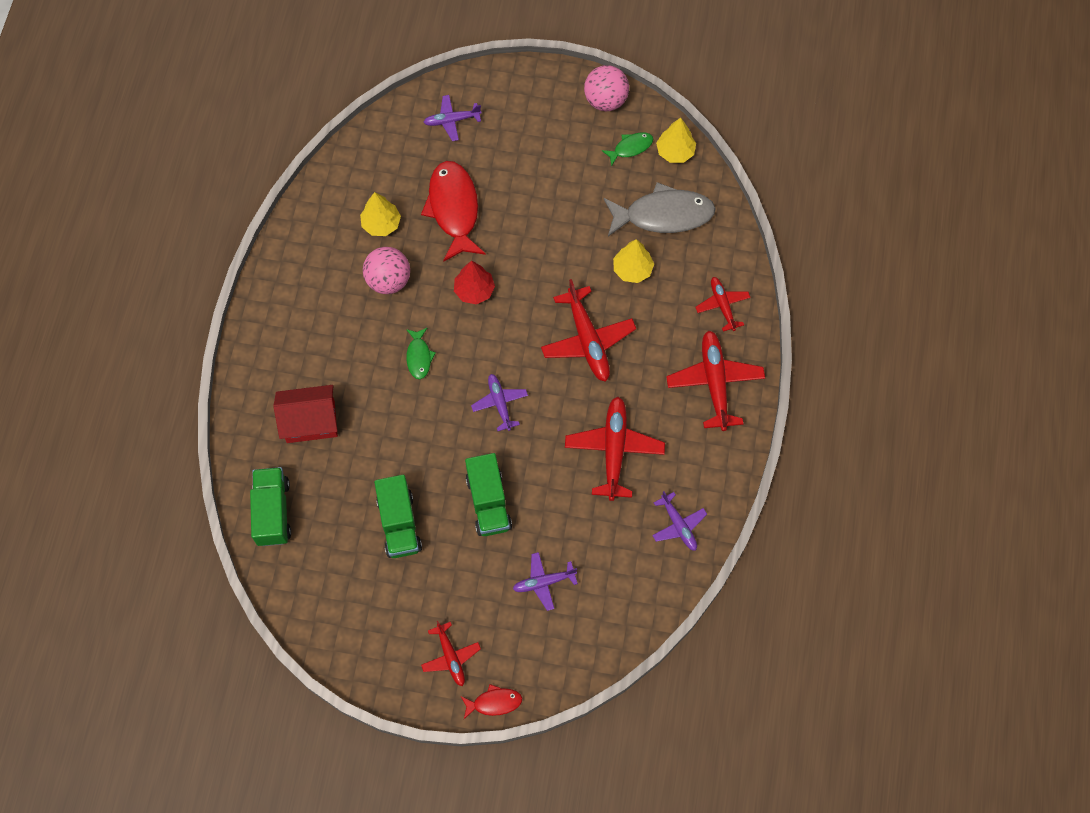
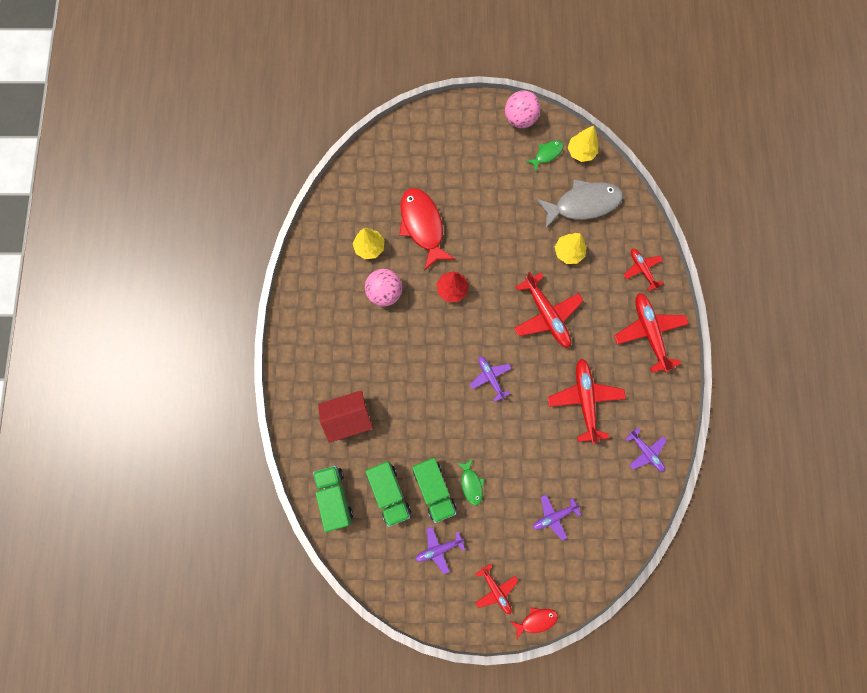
camera: 10 degrees left, 10 degrees up
green fish [406,328,436,379] -> green fish moved to [457,459,484,505]
purple plane [424,95,481,141] -> purple plane moved to [415,527,465,574]
green truck [465,453,512,536] -> green truck moved to [365,461,411,527]

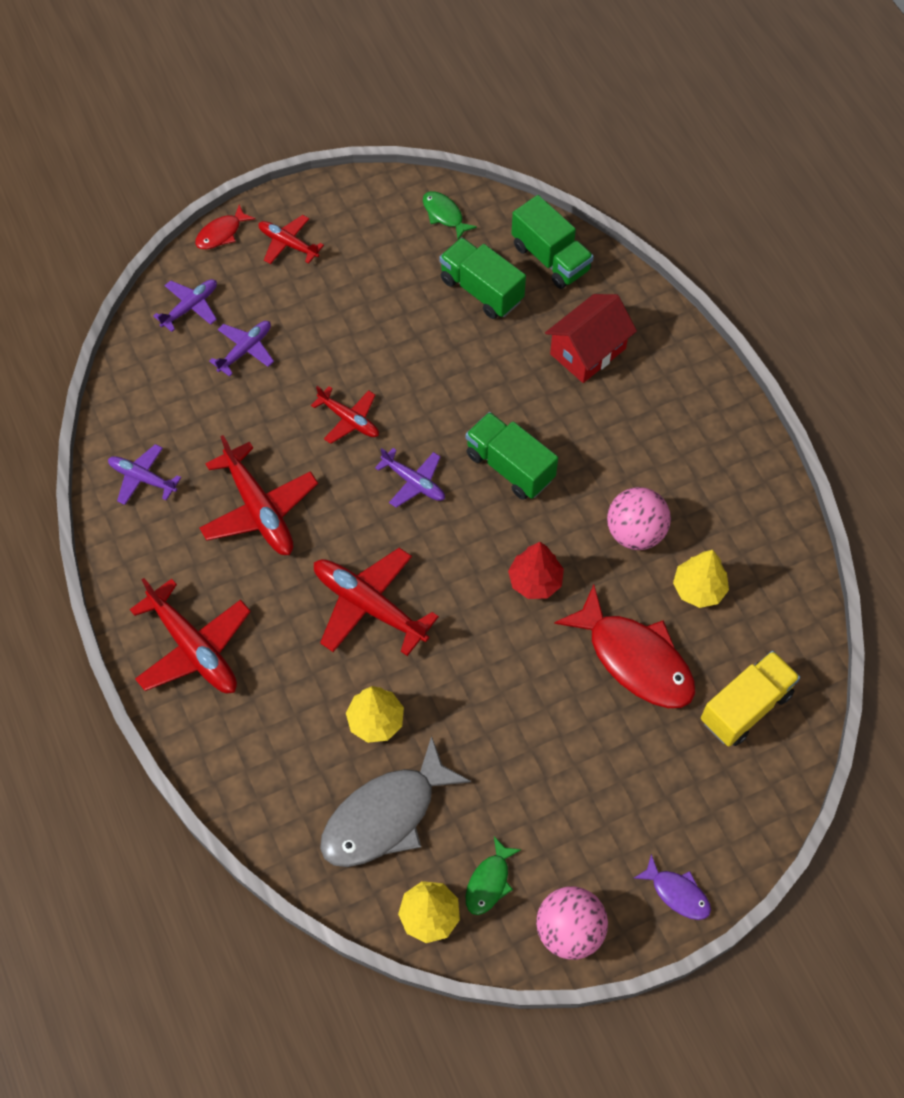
camera: 155 degrees right, 15 degrees down
green truck [412,458,457,523] -> green truck moved to [466,412,558,500]
purple plane [415,527,465,574] -> purple plane moved to [153,279,217,332]
green fish [457,459,484,505] -> green fish moved to [423,191,477,240]
red plane [624,249,664,291] -> red plane moved to [311,386,379,444]
none -> purple fish [634,854,711,920]
none -> yellow truck [701,651,800,747]

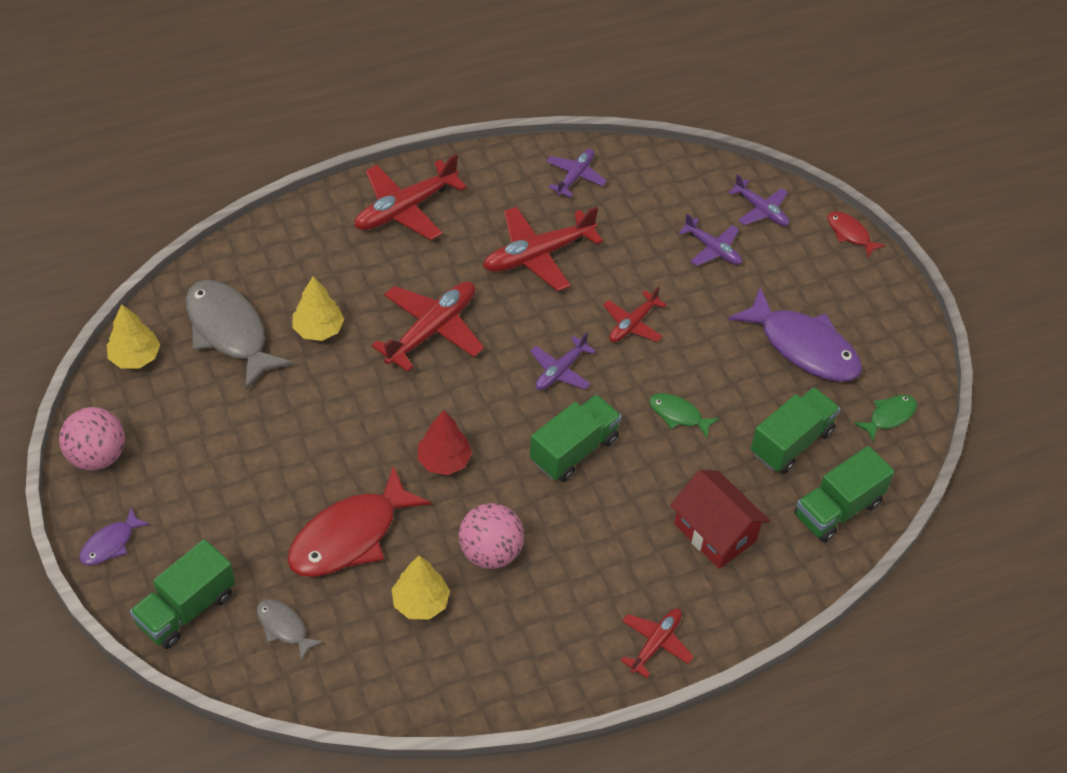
camera: 90 degrees right, 10 degrees down
red plane [258,215,324,264] -> red plane moved to [621,608,694,678]
green fish [466,836,522,915] -> green fish moved to [649,393,719,438]
yellow truck [701,651,800,747] -> grey fish [257,599,324,661]
none -> green truck [130,539,235,649]
none -> purple fish [728,288,862,382]

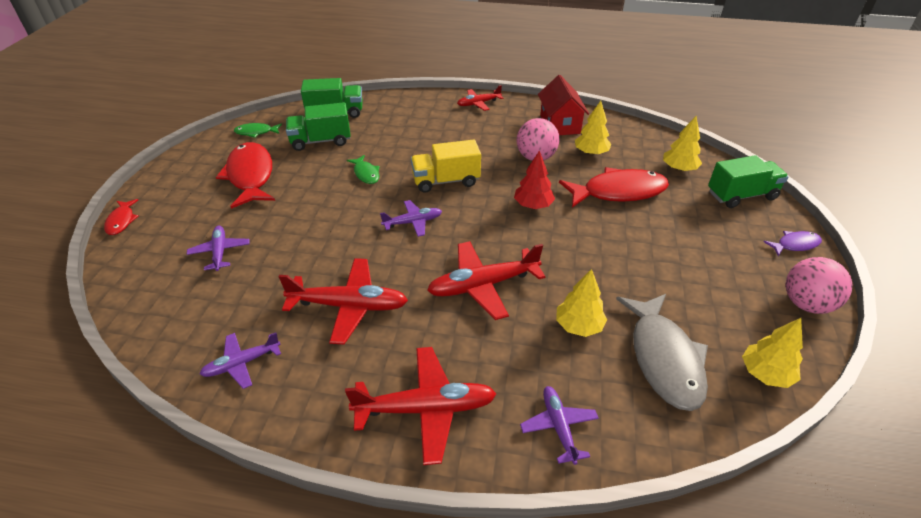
camera: 145 degrees left, 10 degrees down
grey fish [257,599,324,661] -> yellow tree [663,116,702,171]
green truck [530,395,622,482] -> yellow truck [411,140,481,193]
red plane [603,286,667,342] -> none
red house [670,470,770,569] -> red house moved to [538,75,589,135]
purple plane [728,174,789,226] -> purple plane moved to [520,386,599,465]
purple fish [728,288,862,382] -> red fish [216,142,275,209]

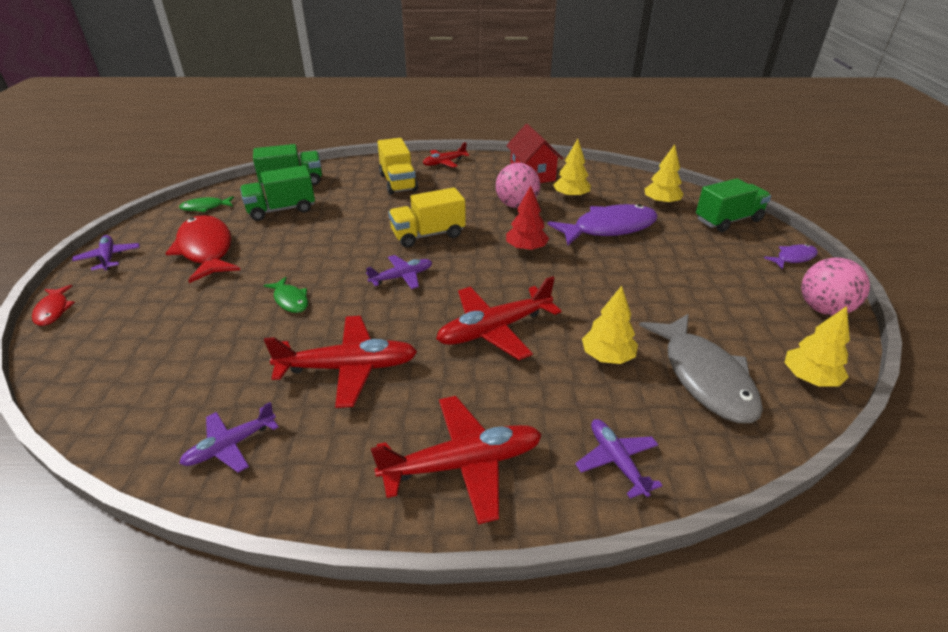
camera: 10 degrees left, 5 degrees down
purple plane [187,226,250,271] -> purple plane moved to [72,235,140,271]
green fish [347,155,380,184] -> green fish moved to [263,277,308,313]
red fish [559,167,669,208] -> purple fish [548,204,658,245]
none -> yellow truck [377,138,418,195]

